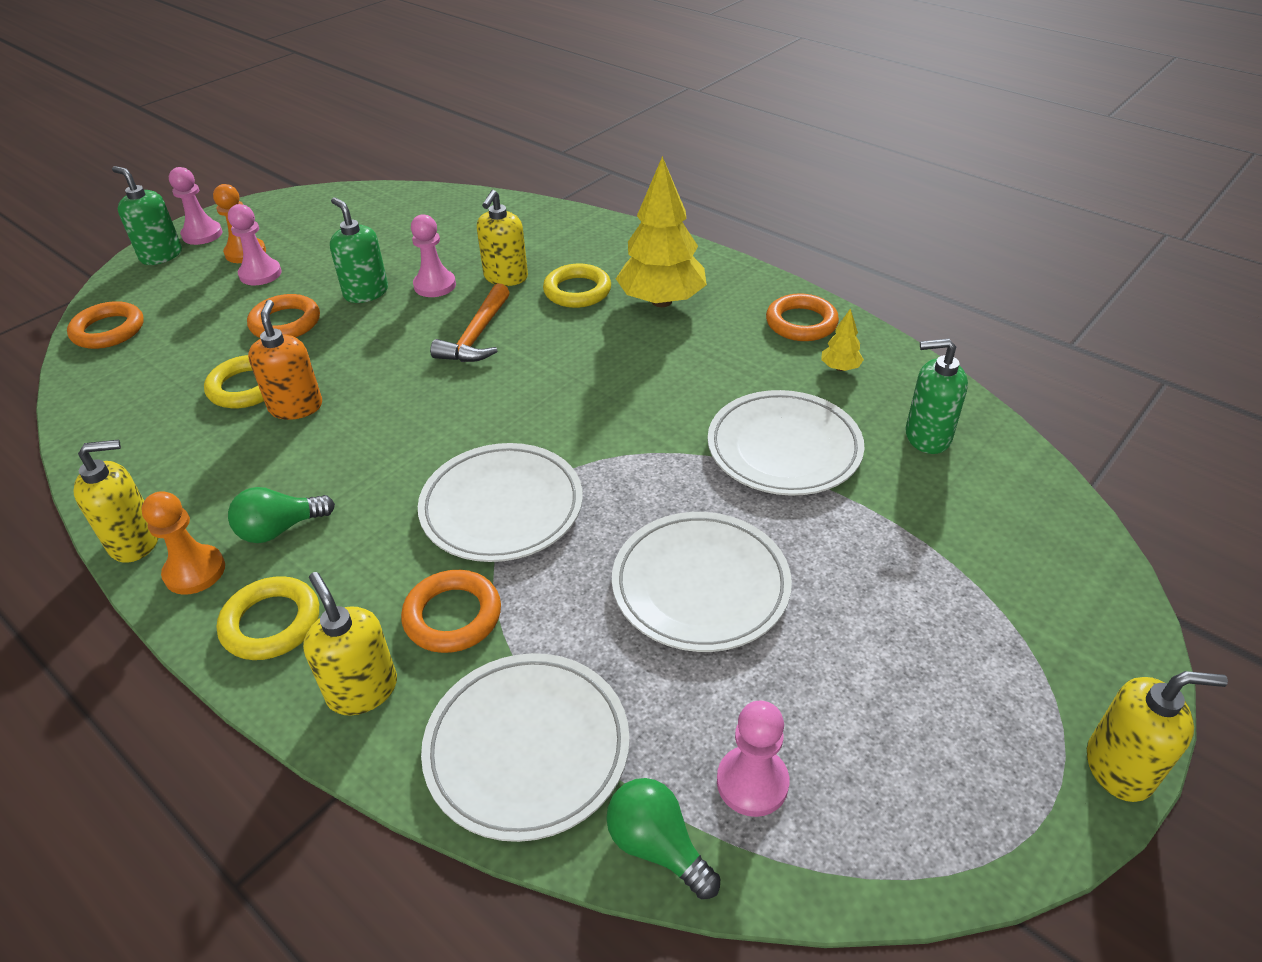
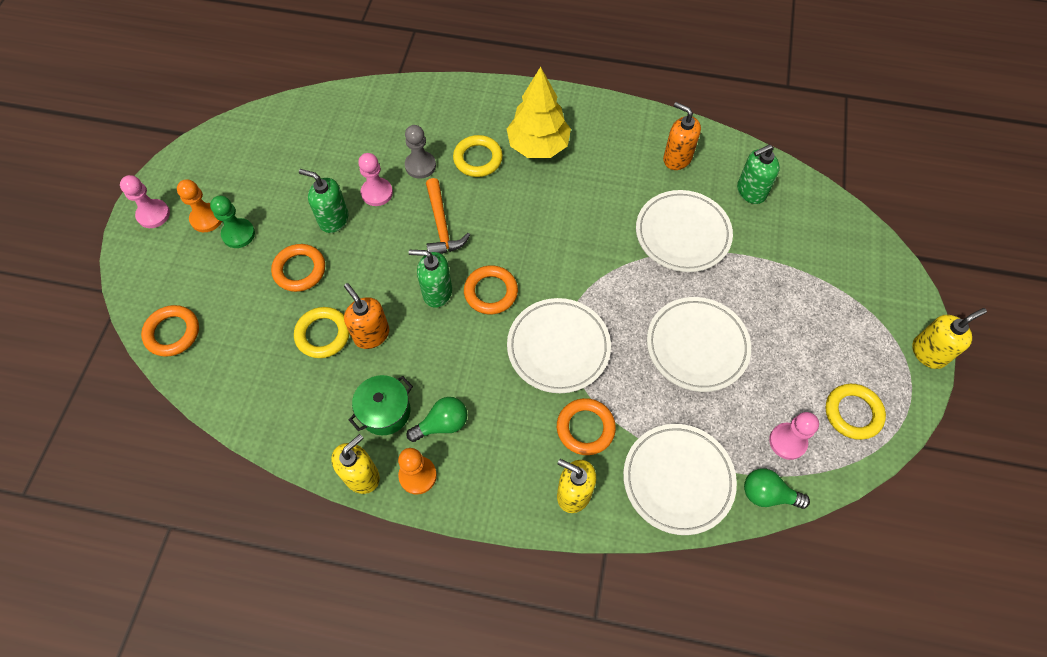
camera: 30 degrees left, 20 degrees up
green soap dispenser [112,166,182,265] -> green soap dispenser moved to [409,250,452,308]
yellow ring [217,576,319,660] -> yellow ring moved to [825,384,886,440]
pink pawn [228,204,282,285] -> green pawn [210,196,255,248]
green light bulb [228,487,335,543] -> green light bulb turned 150 degrees counterclockwise [407,397,467,442]
yellow soap dispenser [477,190,528,286] -> grey pawn [405,125,436,179]
orange ring [766,293,839,341] -> orange ring moved to [464,265,518,314]
yellow tree [821,308,864,371] -> orange soap dispenser [663,102,701,170]
none -> green pot [349,375,413,435]

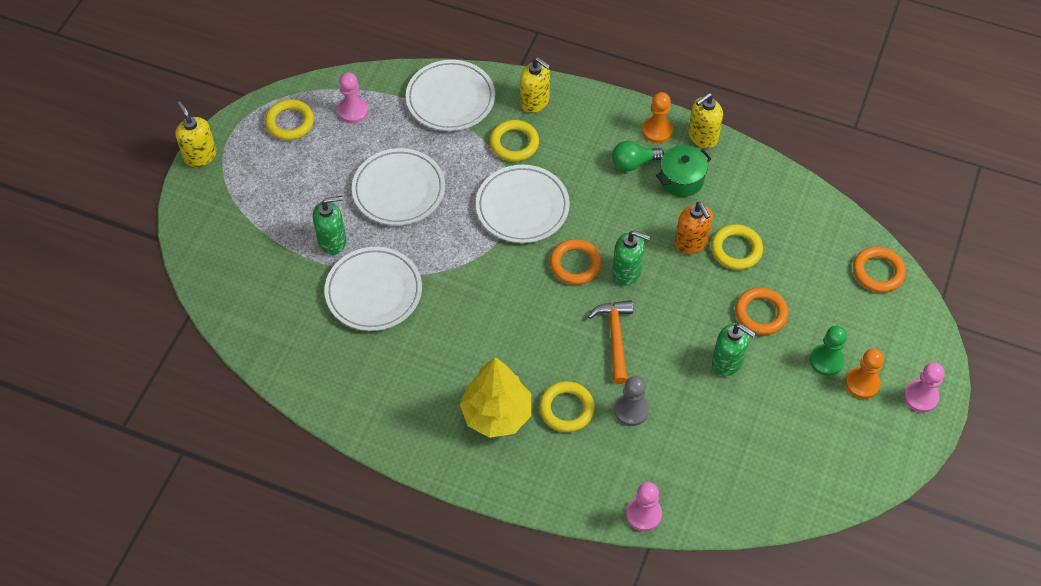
camera: 170 degrees left, 5 degrees down
pink pawn [358,153,393,206] -> pink pawn moved to [626,482,662,531]
orange ring [557,398,616,455] -> yellow ring [490,120,539,162]
orange soap dispenser [663,102,701,170] -> none
green soap dispenser [737,144,780,204] -> green soap dispenser moved to [313,196,346,255]
green light bulb [744,468,810,509] -> none
yellow soap dispenser [912,308,987,369] -> yellow soap dispenser turned 75 degrees clockwise [175,101,217,167]

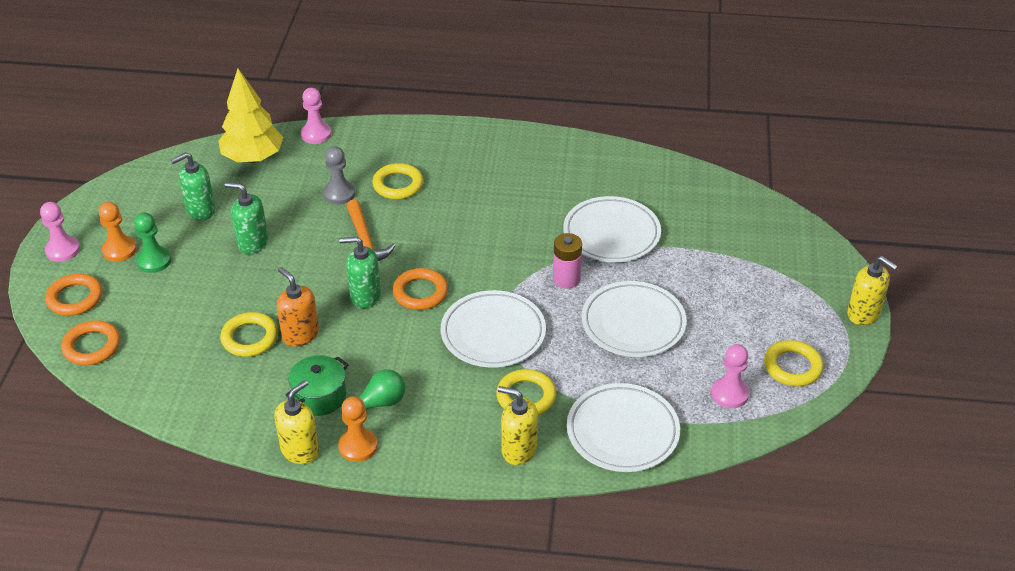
camera: 165 degrees right, 15 degrees down
green soap dispenser [313,196,346,255] -> green soap dispenser moved to [171,152,216,220]
yellow tree [460,357,531,438] -> yellow tree moved to [218,69,283,163]
orange ring [735,287,789,335] -> orange ring moved to [45,274,102,316]
none -> pink battery [553,233,582,289]

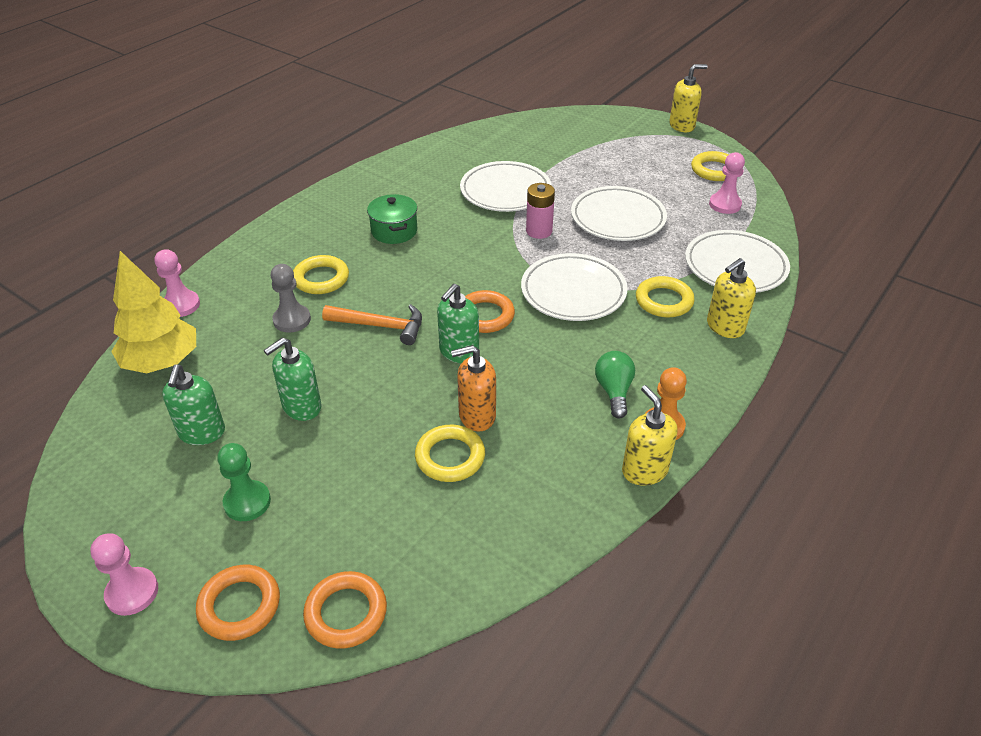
camera: 60 degrees left, 0 degrees up
orange pawn [99,202,137,262] -> none
green pot [285,355,349,416] -> green pot moved to [367,194,417,244]

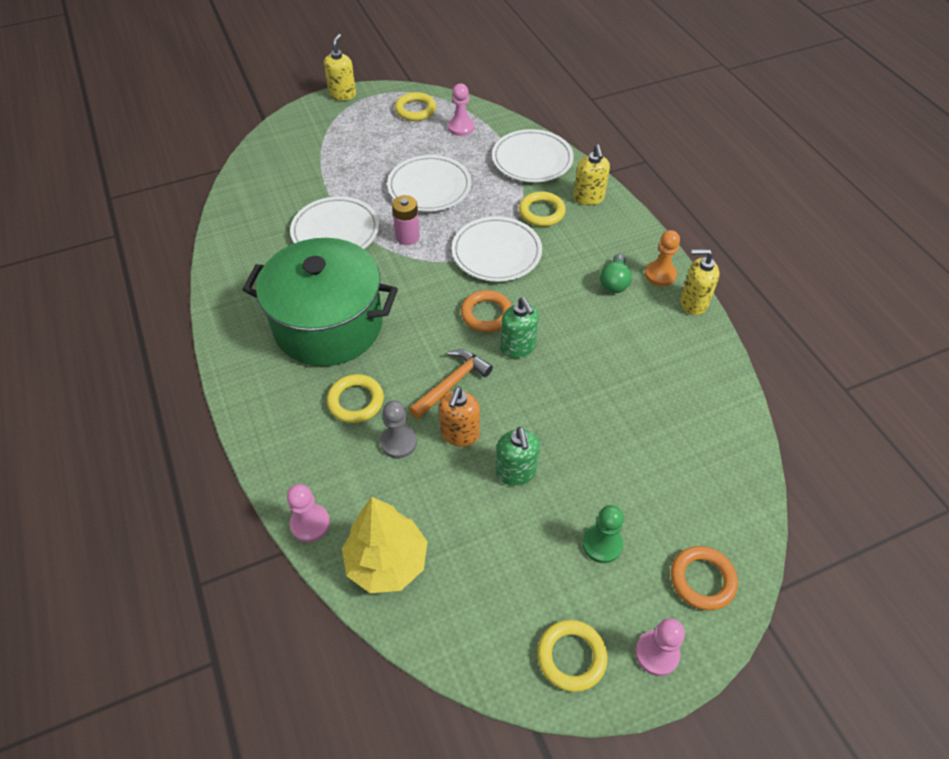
camera: 60 degrees left, 10 degrees up
green soap dispenser [162,364,225,445] -> none
orange ring [303,571,387,649] -> none
green pot [367,194,417,244] -> green pot [243,238,398,366], size x2.35
yellow ring [415,425,485,482] -> yellow ring moved to [537,620,608,692]
orange soap dispenser [451,345,496,431] -> orange soap dispenser moved to [439,387,480,447]
green light bulb [595,351,635,418] -> green light bulb turned 105 degrees counterclockwise [600,254,632,293]

